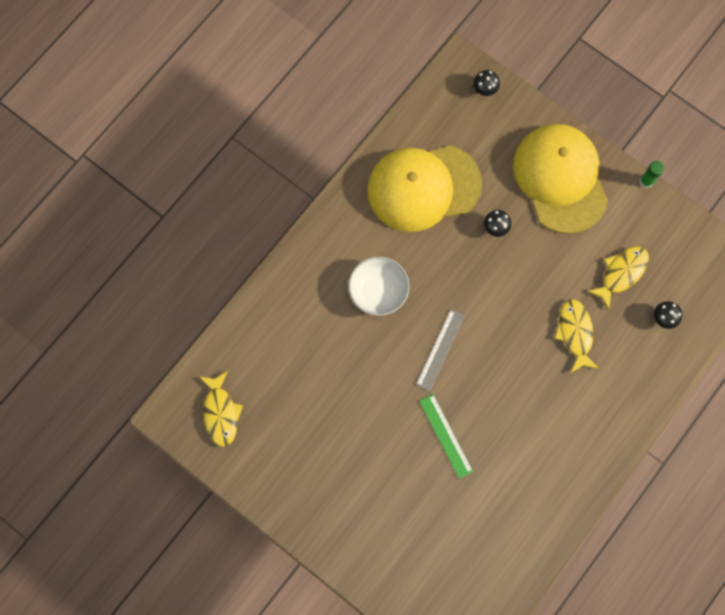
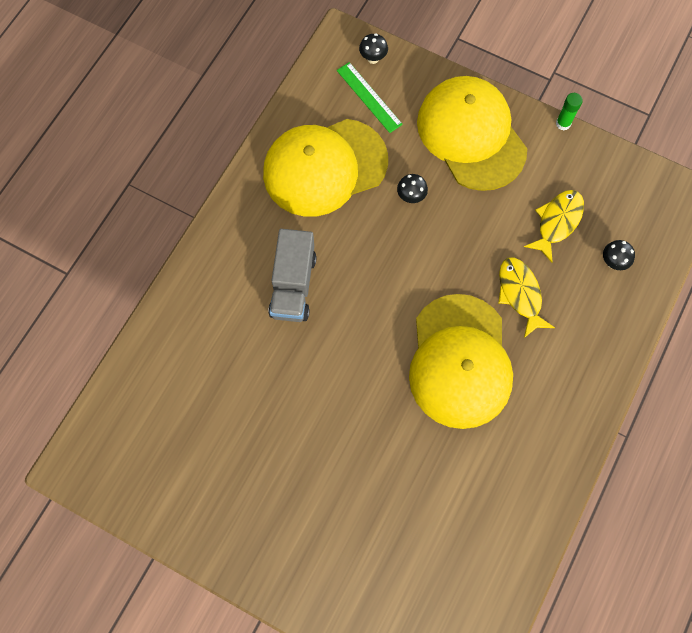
camera: 10 degrees left, 5 degrees down
yellow fish [199,371,243,447] -> none
white bowl [348,256,410,316] -> grey truck [268,229,316,322]
grey ruler [416,309,465,392] -> none
green ruler [419,394,473,479] -> green ruler moved to [337,62,403,133]
none -> yellow cap [409,294,513,429]

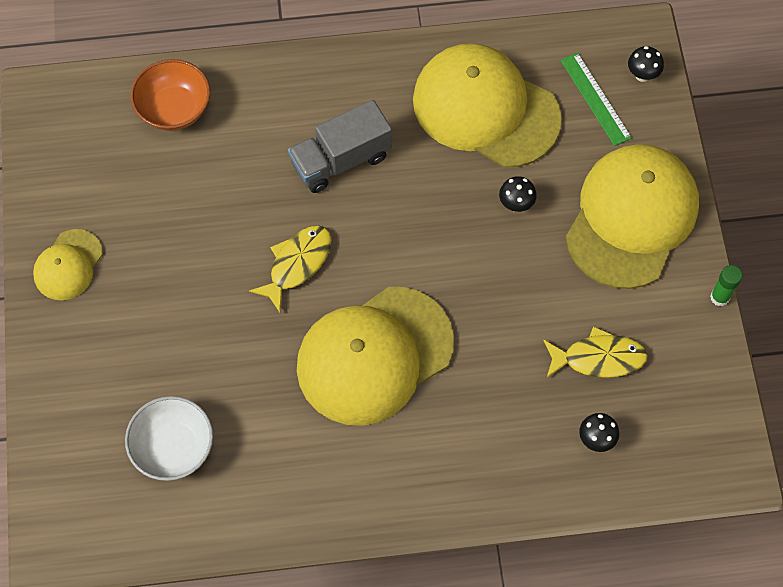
camera: 55 degrees right, 5 degrees down
green ruler [337,62,403,133] -> green ruler turned 45 degrees counterclockwise [561,53,632,146]
yellow fish [498,257,555,338] -> yellow fish moved to [249,226,331,312]
none -> yellow cap [33,229,103,300]
none -> white bowl [125,396,213,481]
none -> orange bowl [131,59,210,131]

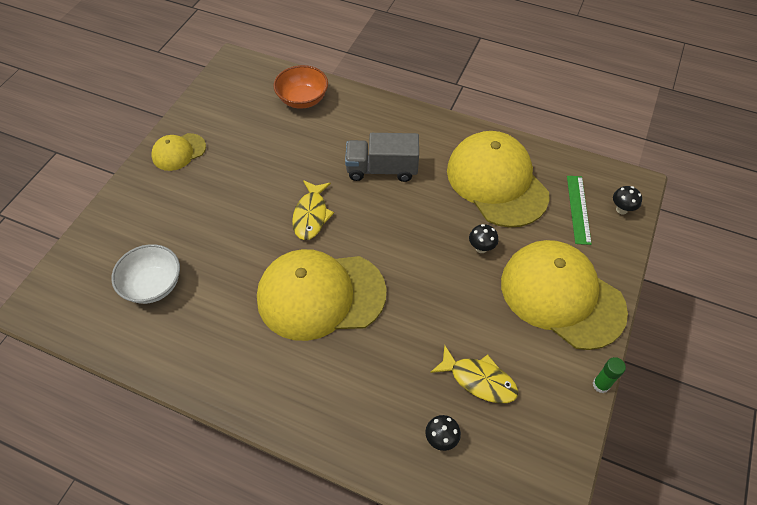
camera: 30 degrees right, 10 degrees down
yellow fish [249,226,331,312] -> yellow fish turned 120 degrees clockwise [292,180,334,240]
yellow cap [565,144,699,289] -> yellow cap turned 105 degrees counterclockwise [501,240,628,350]

